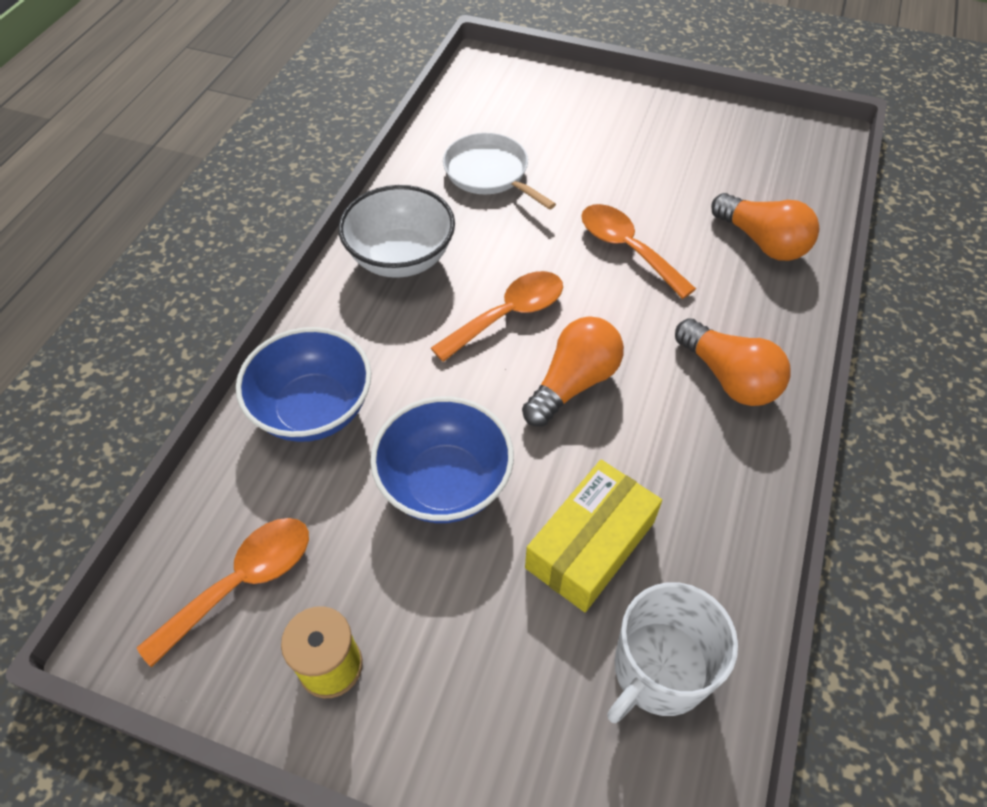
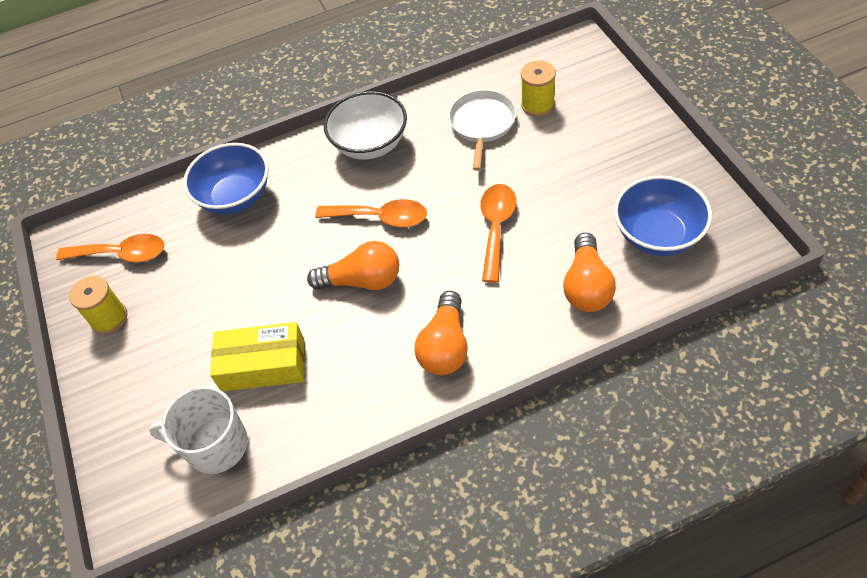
camera: 55 degrees right, 0 degrees up
blue bowl [370,397,514,523] -> blue bowl moved to [614,176,712,256]
none -> yellow spool [521,61,556,117]

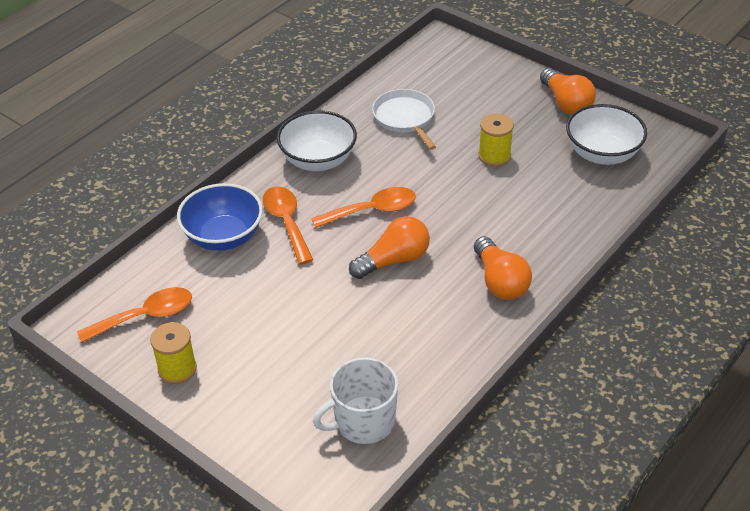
camera: 35 degrees left, 10 degrees down
yellow box [210,322,305,392] -> none
orange spoon [480,184,516,283] -> orange spoon moved to [263,186,313,265]
yellow spool [521,61,556,117] -> yellow spool moved to [478,113,514,167]
orange light bulb [563,232,616,312] -> orange light bulb moved to [540,68,596,115]
blue bowl [614,176,712,256] -> white bowl [566,104,647,165]

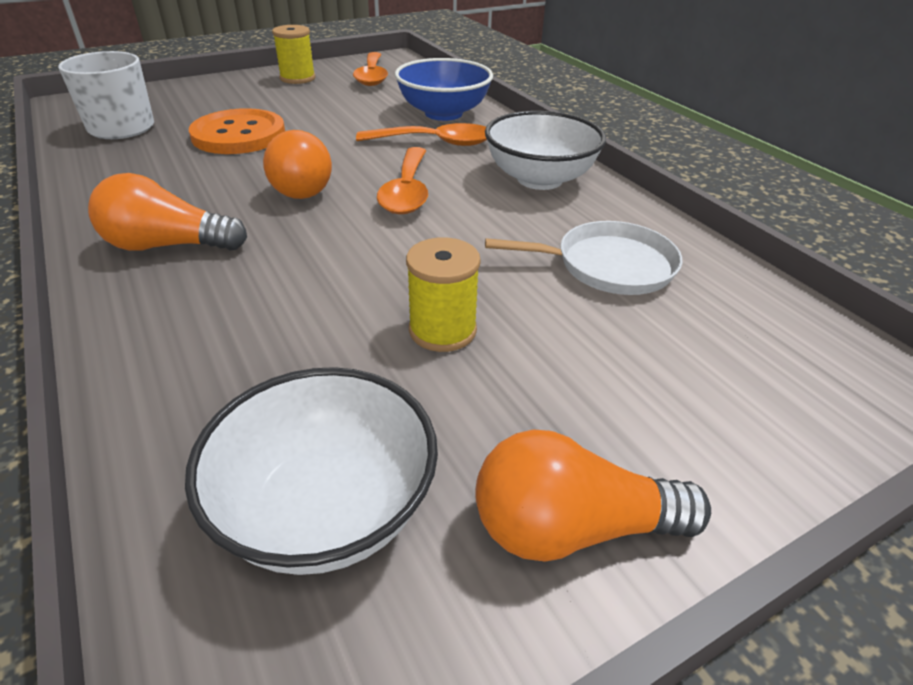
camera: 110 degrees right, 5 degrees down
none -> orange button [189,108,285,154]

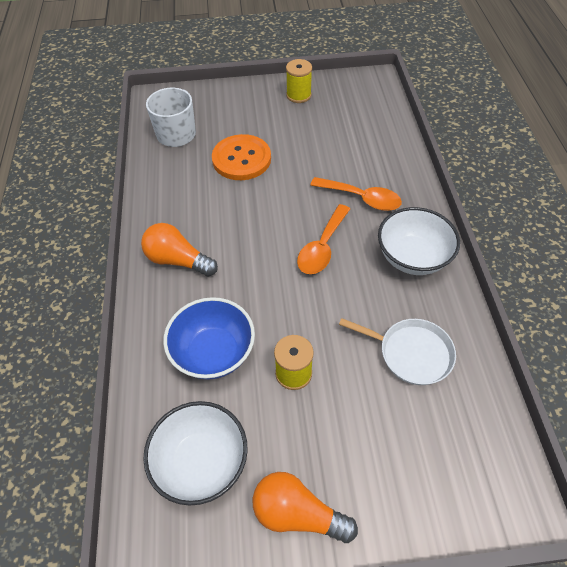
camera: 25 degrees right, 15 degrees up
orange light bulb [263,130,332,199] -> none
orange spoon [353,52,388,86] -> none
blue bowl [395,58,493,121] -> blue bowl moved to [163,297,255,380]

